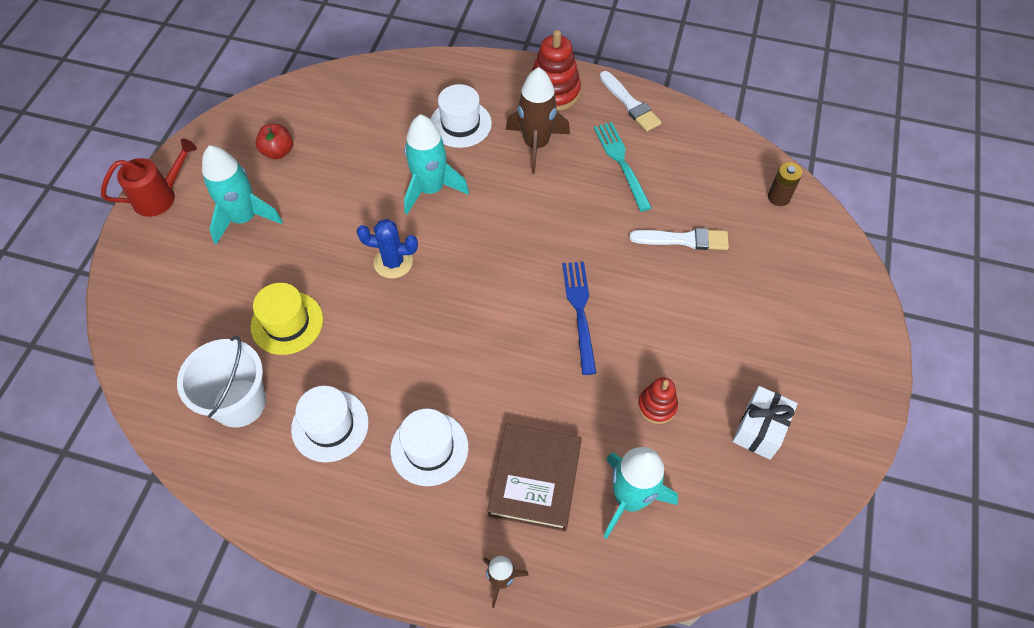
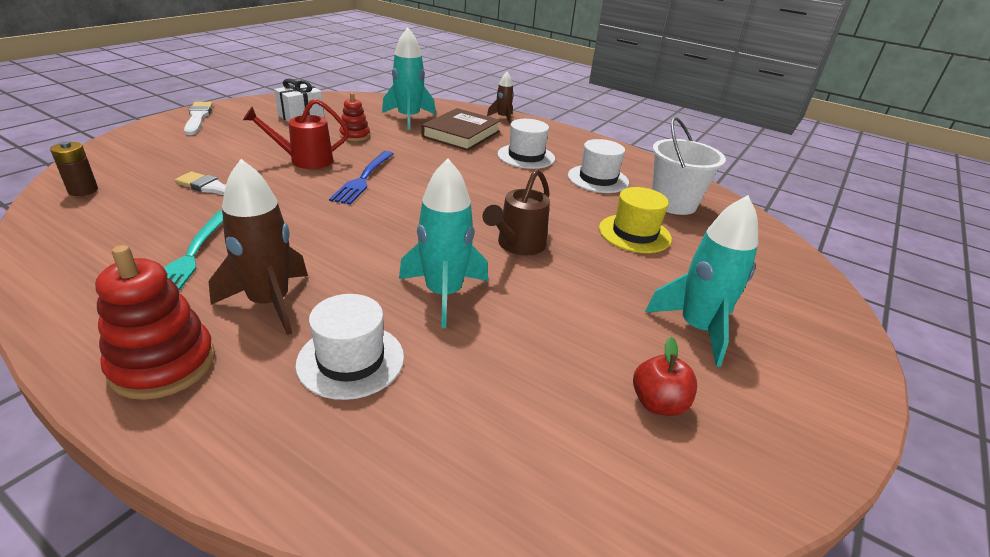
camera: 165 degrees left, 25 degrees down
red watering can [101,139,197,217] -> red watering can moved to [243,99,349,169]
blue cactus [357,219,418,279] -> brown watering can [483,169,550,255]
white brush [600,71,662,132] -> white brush moved to [184,102,213,135]

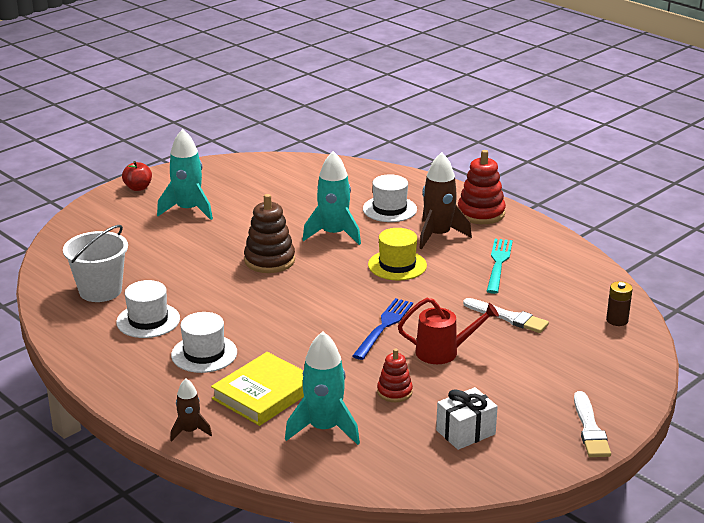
camera: 165 degrees left, 5 degrees down
brown book [422,108,501,151] -> yellow book [211,352,304,426]
brown watering can [483,169,550,255] -> brown stacking toy [244,194,295,273]
yellow hat [599,187,672,253] -> yellow hat moved to [368,228,427,281]
red apple [633,337,697,416] -> red apple moved to [122,161,152,191]

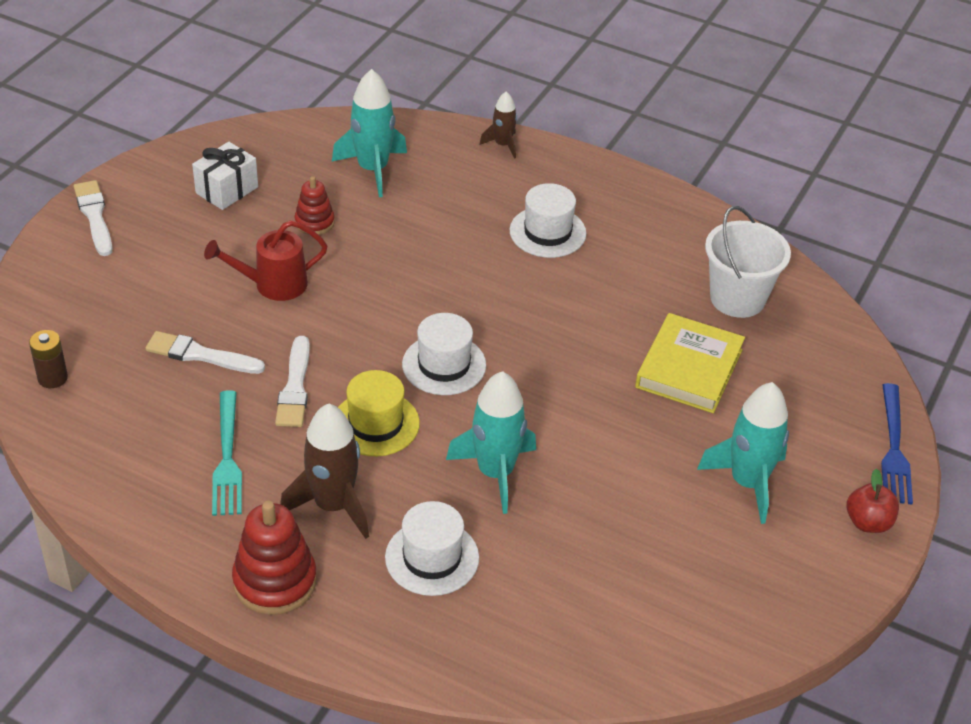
camera: 160 degrees right, 15 degrees up
white hat [116,280,180,338] -> white hat moved to [402,313,486,395]
yellow book [211,352,304,426] -> yellow book moved to [635,313,745,413]
brown stacking toy [244,194,295,273] -> none
blue fork [353,298,413,360] -> blue fork moved to [881,383,913,505]
none -> white brush [275,336,310,427]

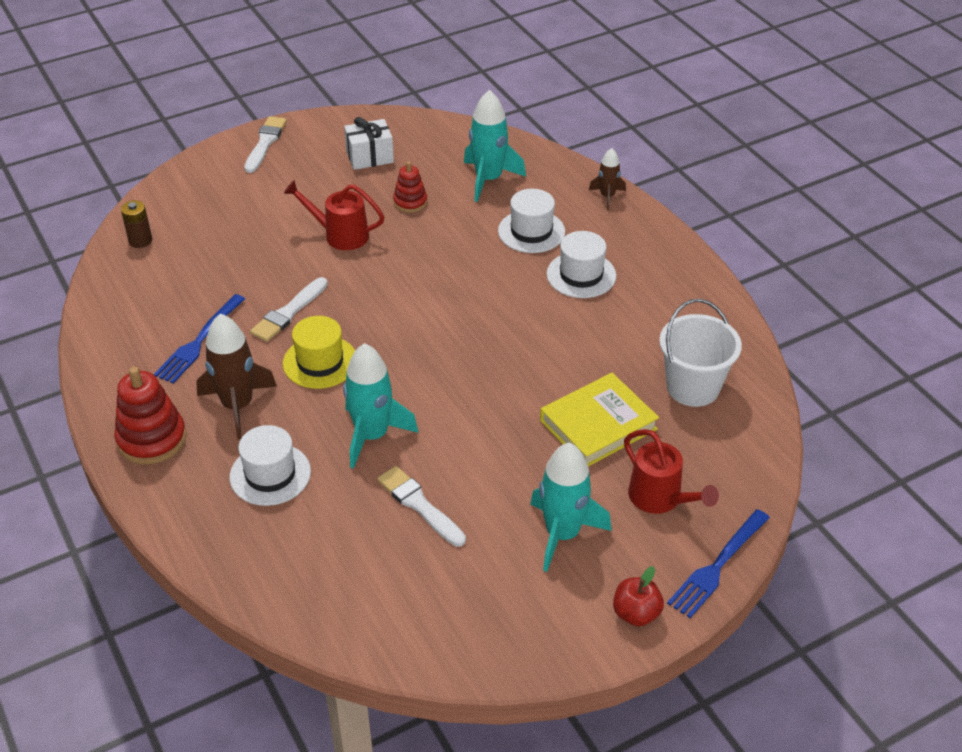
camera: 35 degrees right, 0 degrees up
white brush [146,331,265,374] -> white brush moved to [377,466,466,547]
turquoise fork [212,390,242,516] -> blue fork [154,294,245,384]
white hat [402,313,486,395] -> white hat moved to [498,189,565,253]
none -> red watering can [624,429,719,514]

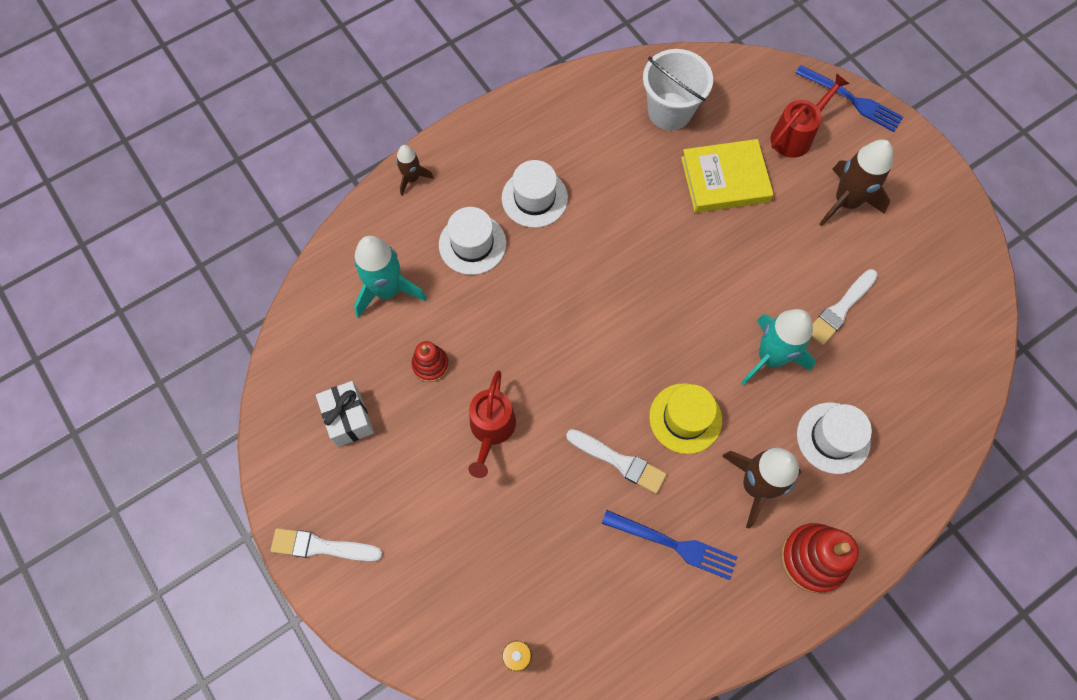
camera: 95 degrees left, 25 degrees up
turquoise rocket [530,443,612,572] -> brown rocket [819,139,893,226]
yellow book [540,373,659,466] -> yellow book turned 60 degrees counterclockwise [681,139,774,213]
red apple [613,566,664,626] -> none

